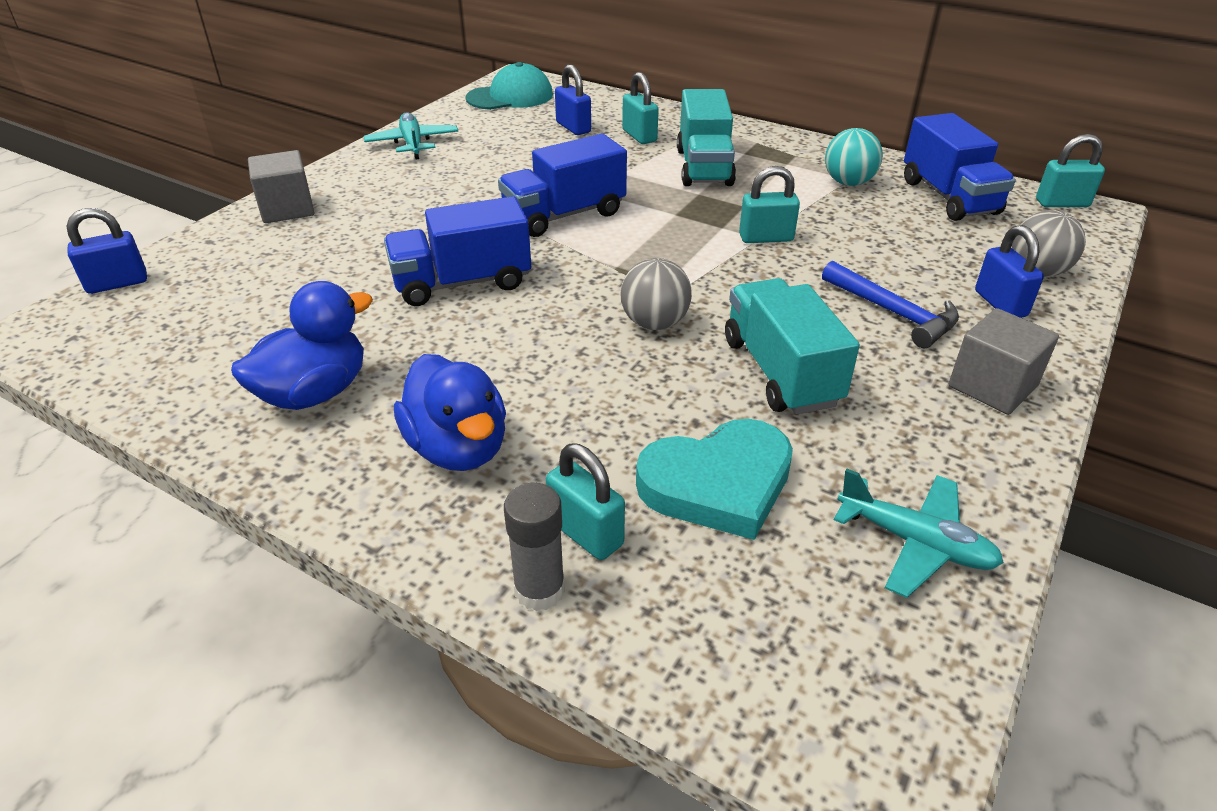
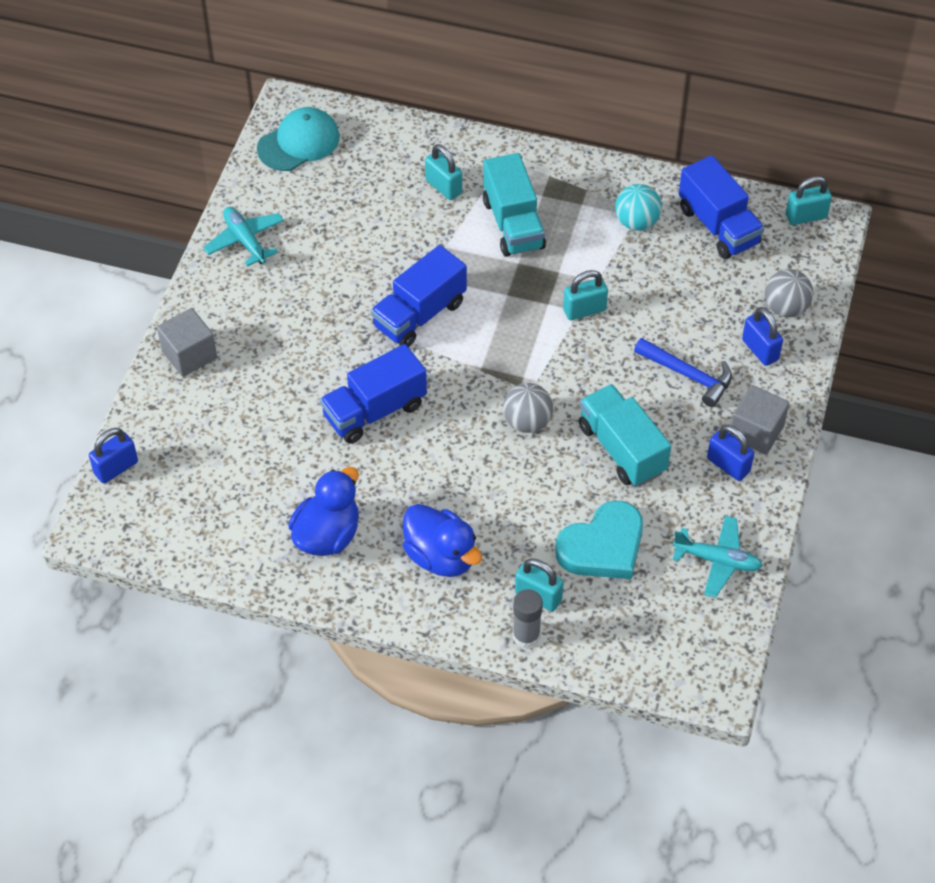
camera: 15 degrees left, 15 degrees up
blue padlock [555,64,591,135] -> blue padlock moved to [707,425,754,481]

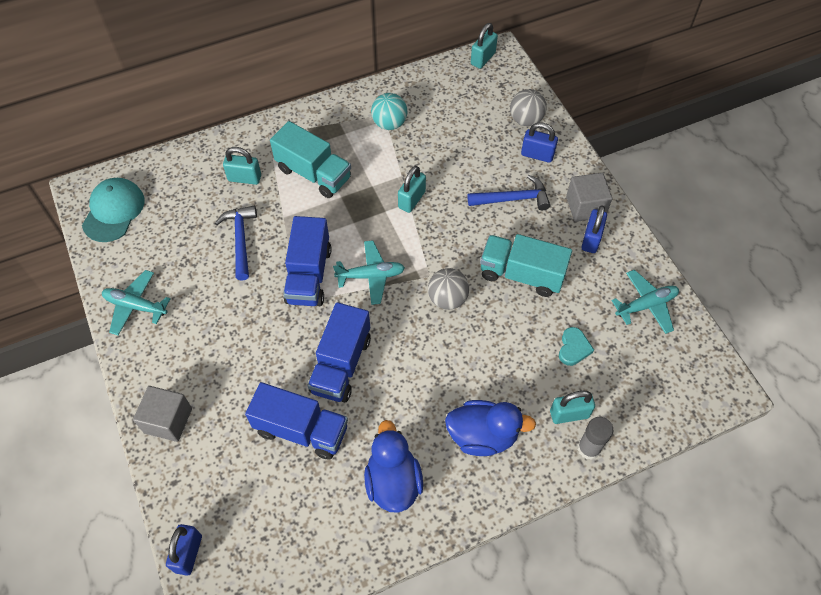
camera: 40 degrees left, 5 degrees up
turquoise heart [555,501,643,579] -> turquoise heart [559,327,594,366], size x0.51
blue truck [679,155,764,259] -> blue truck moved to [245,382,348,460]
blue padlock [707,425,754,481] -> blue padlock turned 75 degrees counterclockwise [582,205,607,253]
none -> blue hammer [215,206,257,281]
none -> turquoise plane [333,240,405,305]

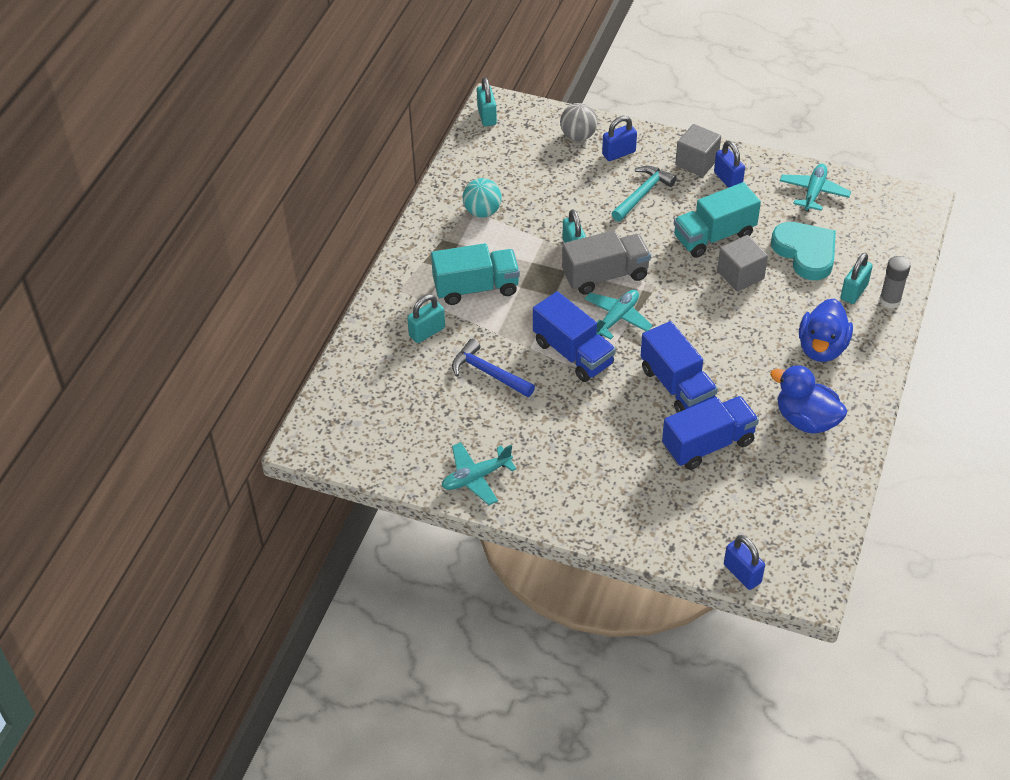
camera: 45 degrees left, 10 degrees down
turquoise cap [82,178,144,242] -> none
grey cube [133,386,192,442] -> grey cube moved to [717,235,768,292]
grey ball [428,268,469,310] -> none
blue duck [445,400,536,456] -> blue duck turned 150 degrees clockwise [799,298,853,362]
blue hammer [468,175,550,210] -> turquoise hammer [611,166,677,221]
turquoise heart [559,327,594,366] -> turquoise heart [771,222,836,280], size x1.95
none -> grey truck [562,230,651,295]

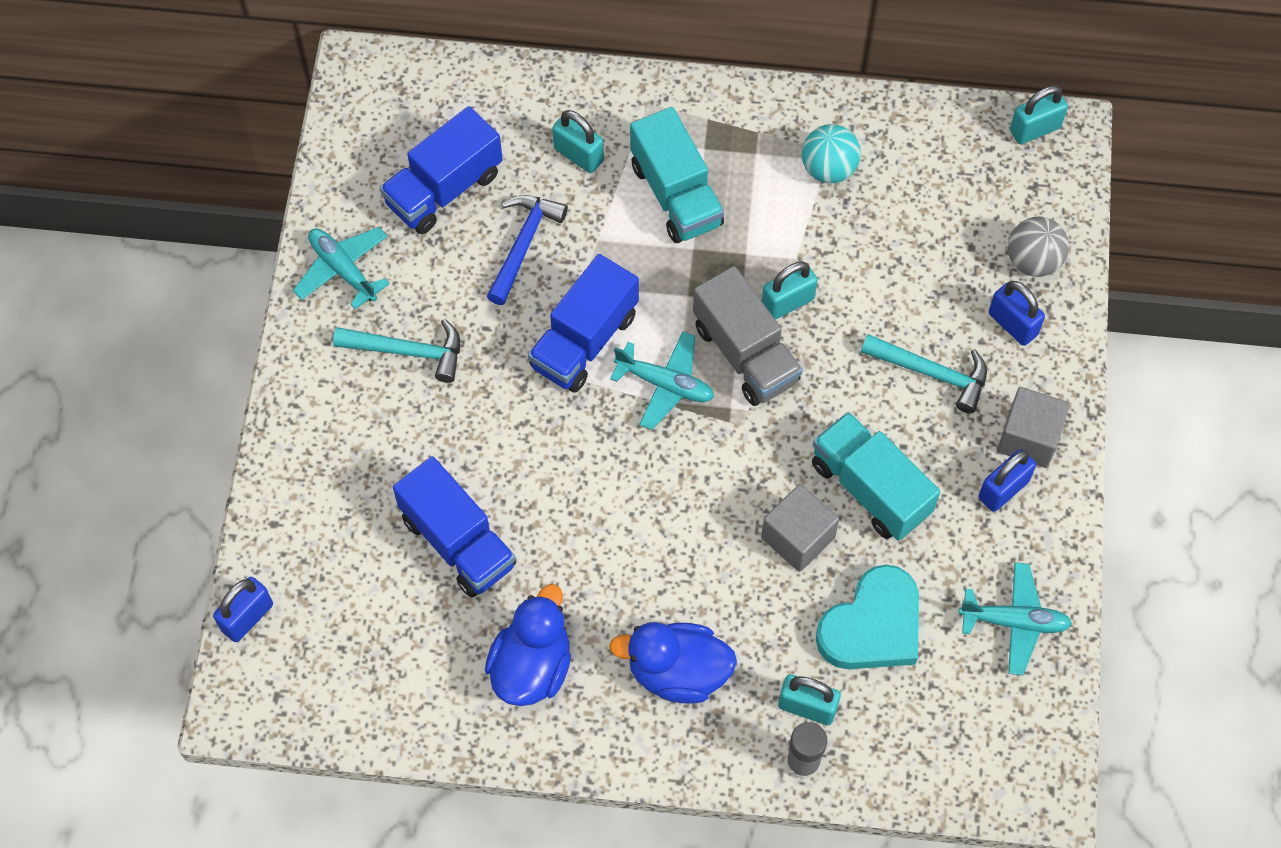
camera: 75 degrees right, 15 degrees up
blue truck [641,321,718,413] -> blue truck moved to [380,106,503,234]
none -> turquoise hammer [333,319,460,383]

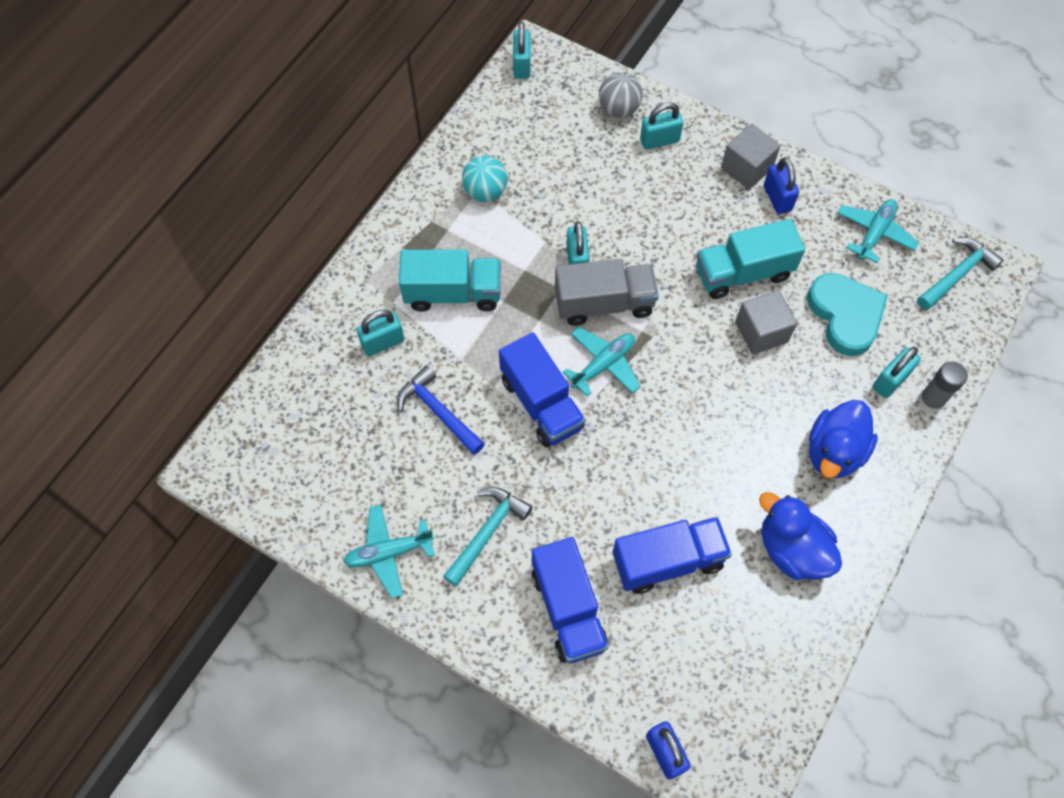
camera: 65 degrees left, 0 degrees up
blue truck [380,106,503,234] -> blue truck moved to [532,537,609,663]
turquoise hammer [861,334,987,414] -> turquoise hammer moved to [917,238,1004,310]
blue padlock [989,281,1045,346] -> turquoise padlock [640,102,683,150]

